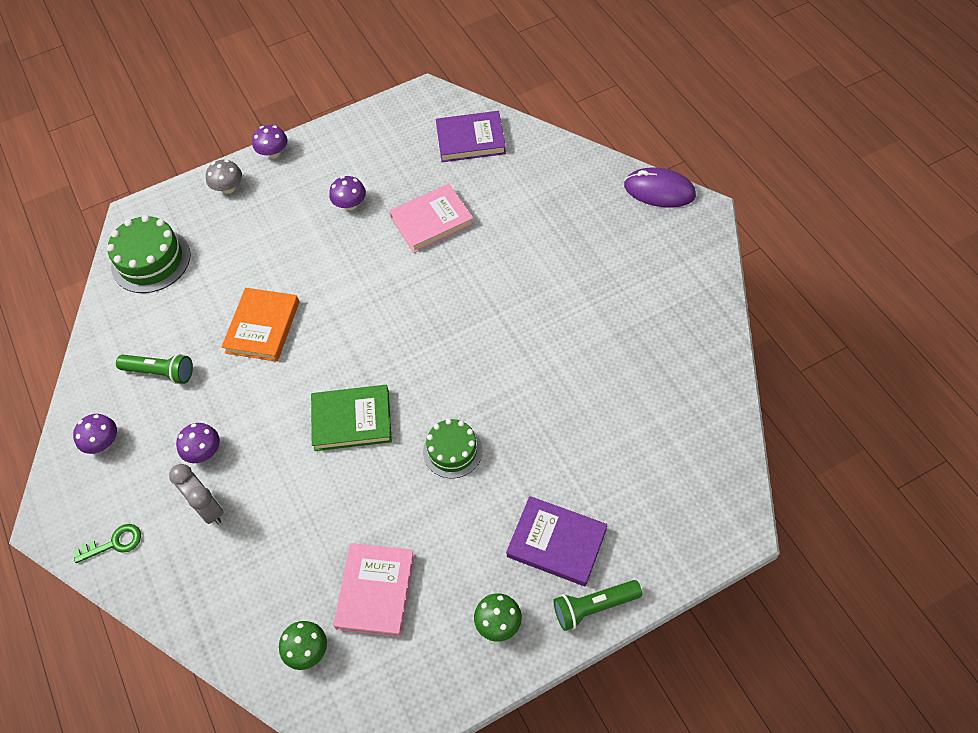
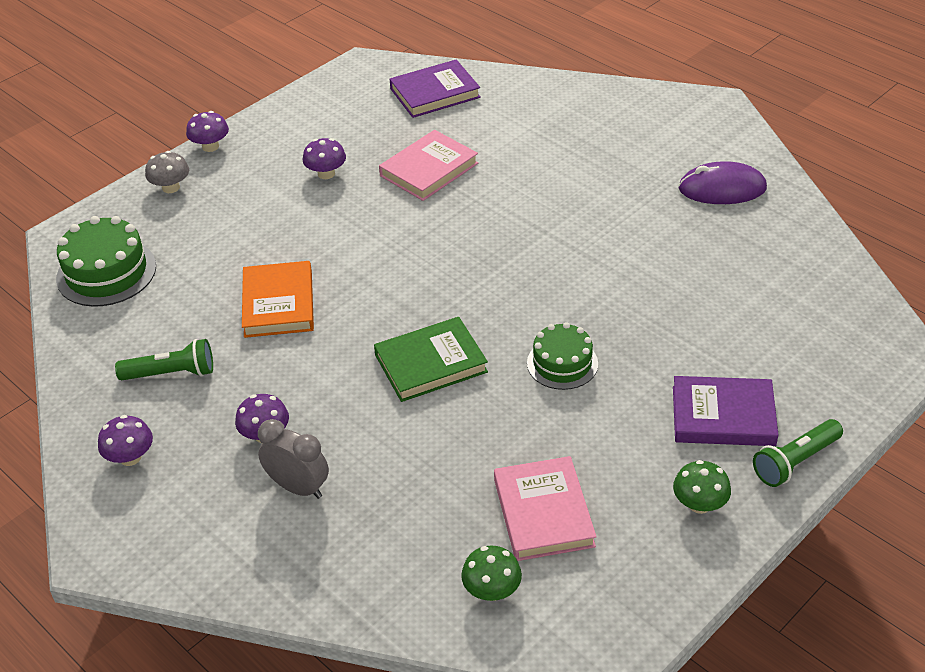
camera: 20 degrees left, 15 degrees down
green key [74,524,141,563] -> none
purple mouse [624,167,696,208] -> purple mouse moved to [679,161,767,204]

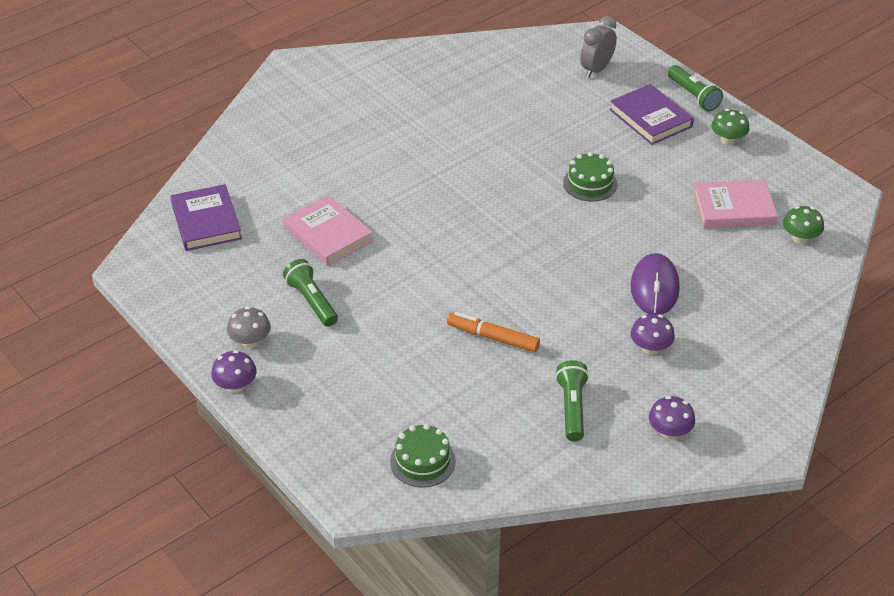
camera: 85 degrees left, 0 degrees up
green cake [56,216,156,307] -> green cake [390,424,456,488], size x0.66
grey mushroom [145,151,189,193] -> grey mushroom moved to [227,306,271,348]
orange book [242,261,314,338] -> orange marker [447,312,540,352]
grey clock [258,419,329,499] -> grey clock moved to [580,16,617,78]
purple mushroom [303,138,346,179] -> green flashlight [283,259,338,327]
green book [374,317,488,402] -> none
purple book [673,376,778,446] -> purple book turned 45 degrees counterclockwise [609,84,694,145]
purple mouse [679,161,767,204] -> purple mouse moved to [631,253,680,315]

